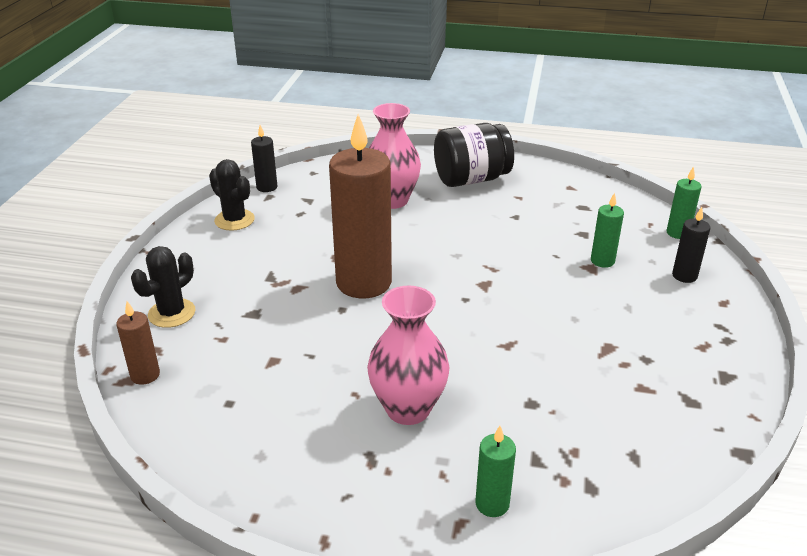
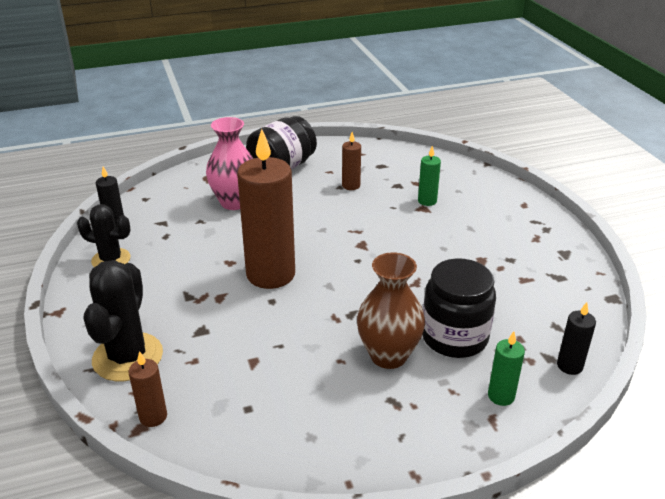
camera: 30 degrees left, 0 degrees up
black cactus [131,246,196,328] -> black cactus [83,260,163,381], size x1.54
pink vase [367,286,450,425] -> brown vase [357,252,425,369]
green candle [666,166,702,239] -> none
black candle [672,207,710,283] -> black candle moved to [557,302,596,375]
none -> brown candle [342,132,361,190]
none -> black jar [422,259,496,358]

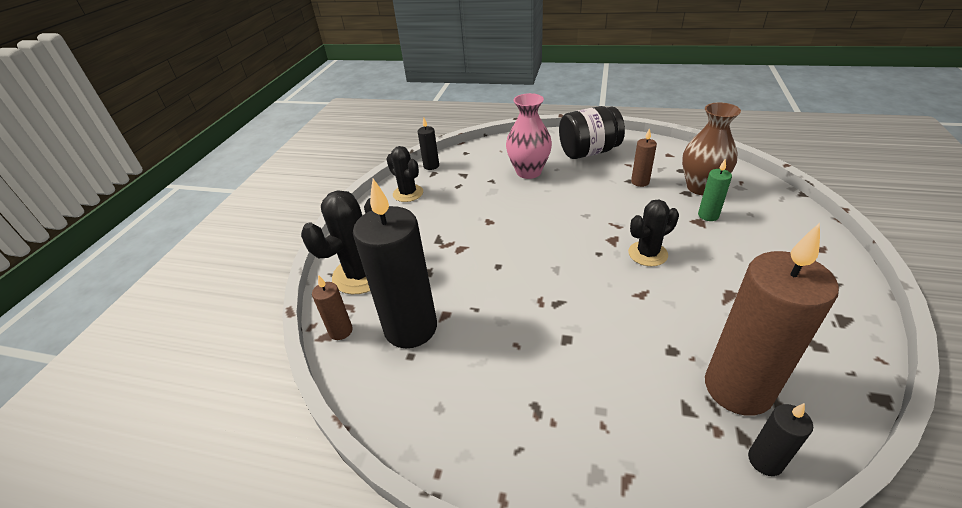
camera: 35 degrees right, 5 degrees up
brown candle [237,129,295,289] -> brown candle moved to [705,223,839,416]
brown vase [357,252,425,369] -> brown vase moved to [682,102,741,195]
black jar [422,259,496,358] -> none
green candle [488,331,525,406] -> none
none -> black candle [353,179,437,348]
none -> black cactus [628,200,679,266]

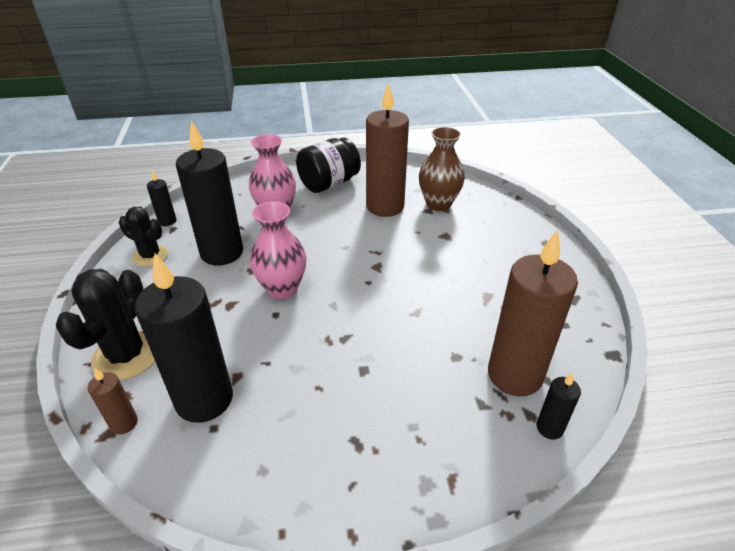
camera: 25 degrees left, 0 degrees up
black cactus [628,200,679,266] -> none
brown candle [631,128,657,187] -> brown candle [366,82,409,217], size x2.23
green candle [698,159,732,221] -> none
none -> black candle [176,120,243,265]
none -> pink vase [250,201,307,299]

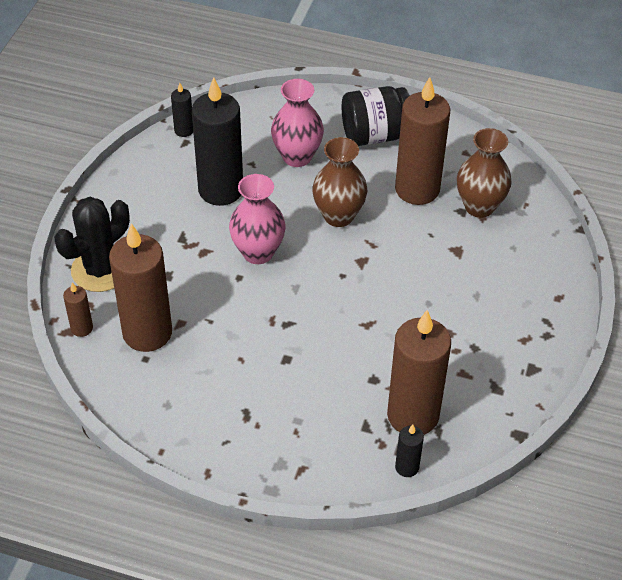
camera: 25 degrees right, 10 degrees up
black cactus [119,207,168,267] -> none
black candle [135,253,233,423] -> brown candle [109,223,172,352]
none -> brown vase [312,137,367,227]

